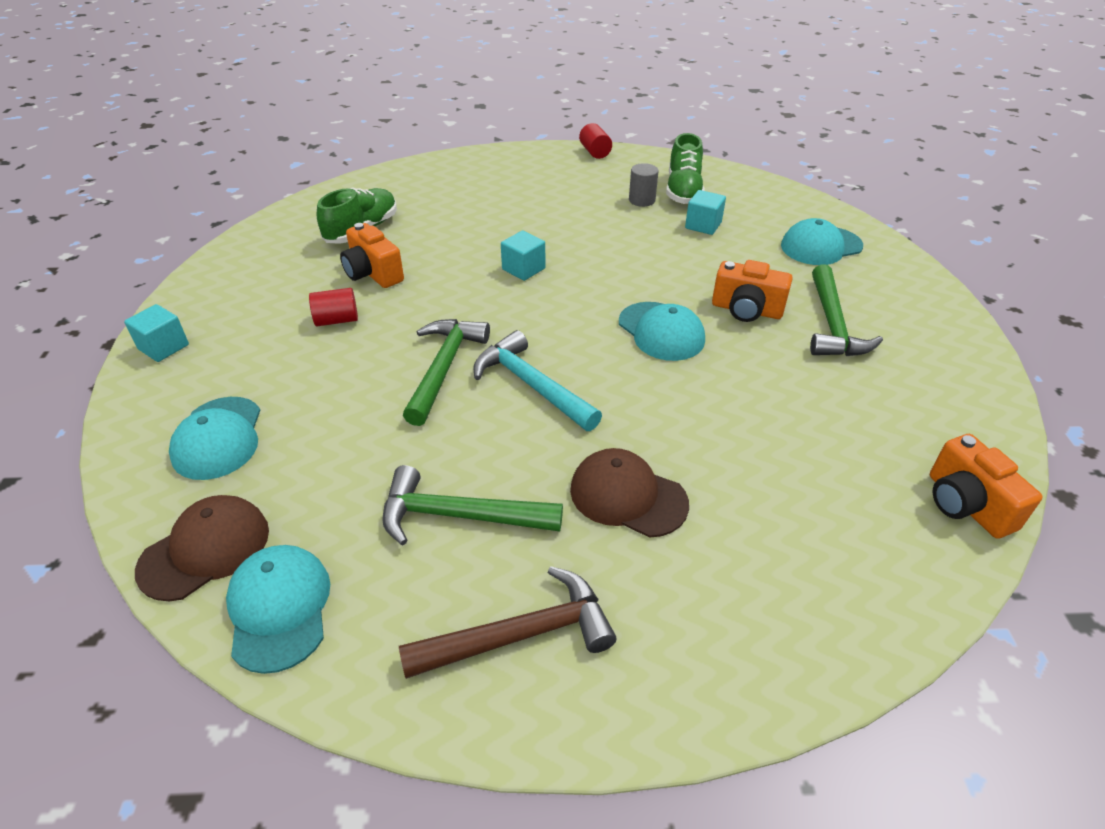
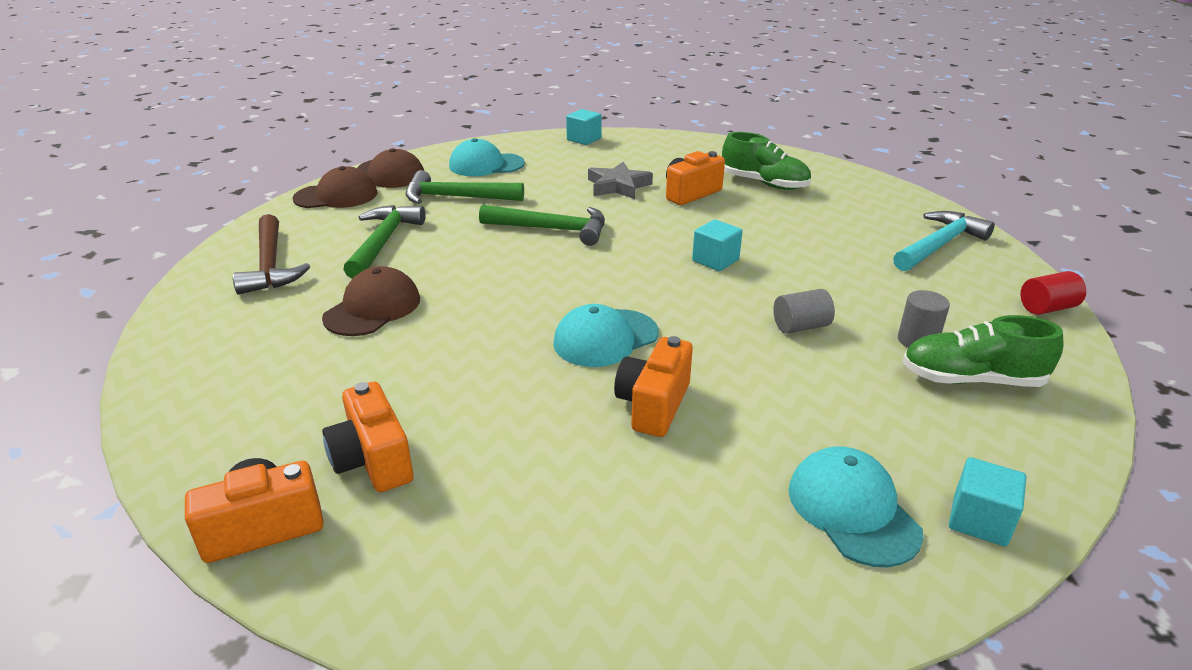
camera: 90 degrees right, 10 degrees down
turquoise cap [226,545,330,674] -> brown cap [292,166,378,208]
red cylinder [309,288,358,326] -> grey star [588,162,653,199]
turquoise hammer [474,330,602,431] -> turquoise hammer moved to [893,211,995,271]
turquoise cube [685,190,726,235] -> turquoise cube moved to [949,457,1026,547]
green hammer [810,264,883,356] -> green hammer moved to [406,170,524,204]
none -> orange camera [322,382,413,492]
none -> grey cylinder [773,289,835,334]

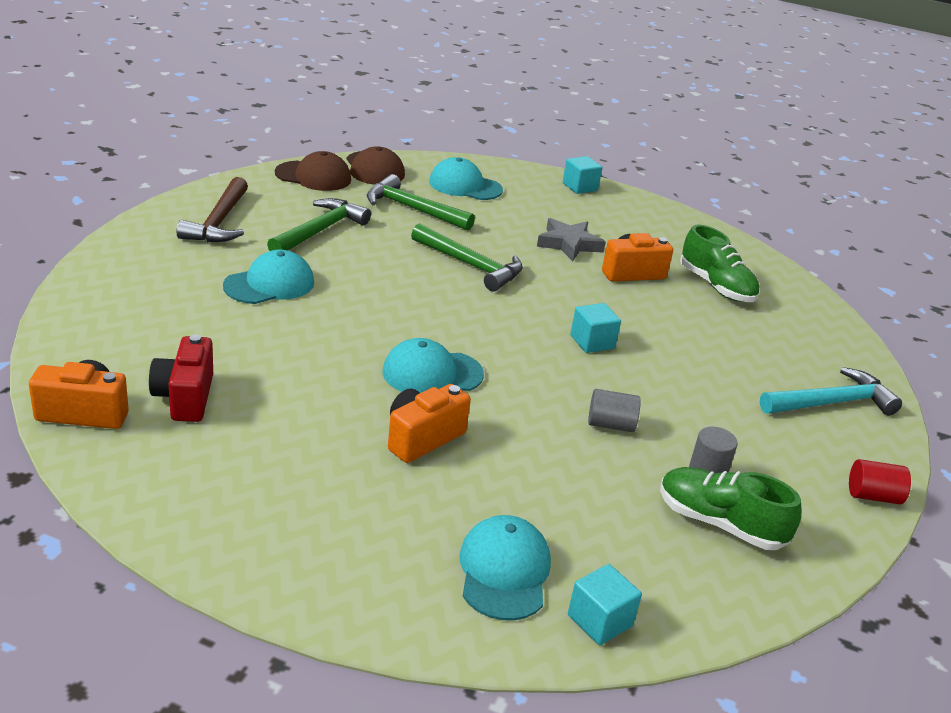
camera: 20 degrees right, 0 degrees up
brown cap [322,266,420,336] -> turquoise cap [223,250,314,304]
orange camera [322,382,413,492] -> red camera [149,334,213,422]

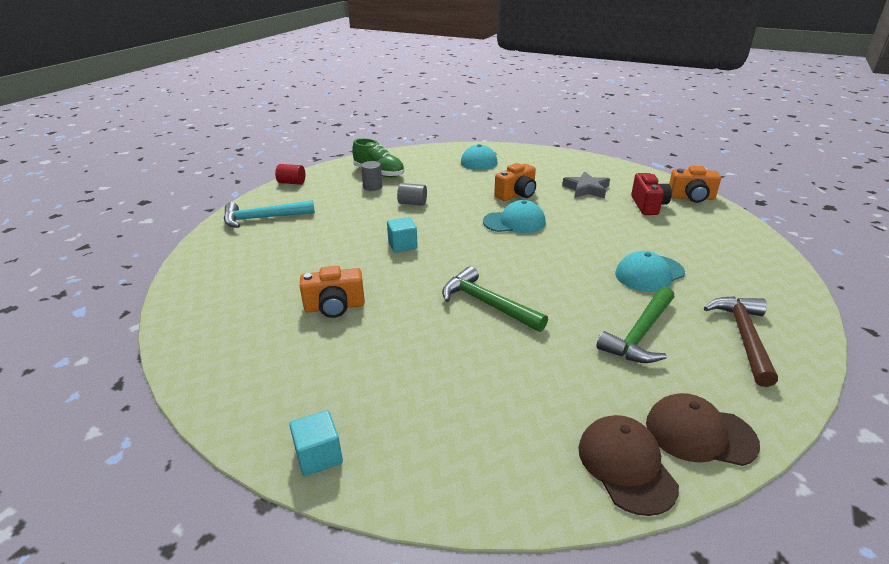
camera: 170 degrees left, 0 degrees up
green hammer [367,174,475,231] -> none
turquoise cap [429,157,503,200] -> none
grey star [537,218,606,261] -> grey star moved to [562,172,610,198]
turquoise cube [568,564,642,645] -> none
green shoe [680,225,760,302] -> none

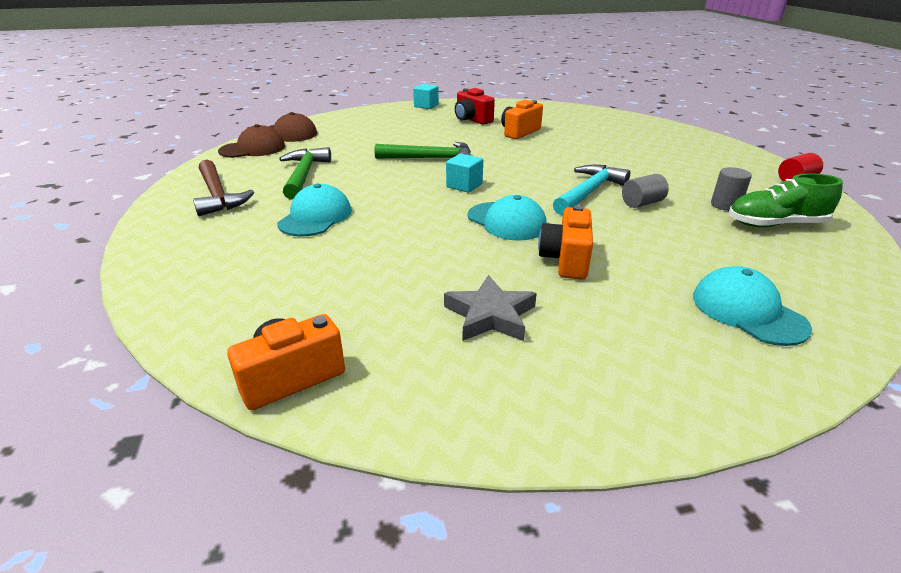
camera: 140 degrees right, 0 degrees up
turquoise hammer [224,200,315,228] -> turquoise hammer moved to [553,165,630,215]
turquoise cube [387,217,418,253] -> turquoise cube moved to [446,154,483,193]
turquoise cap [483,200,546,233] -> turquoise cap turned 90 degrees counterclockwise [468,195,547,241]
red camera [631,173,672,215] -> red camera moved to [455,88,495,125]

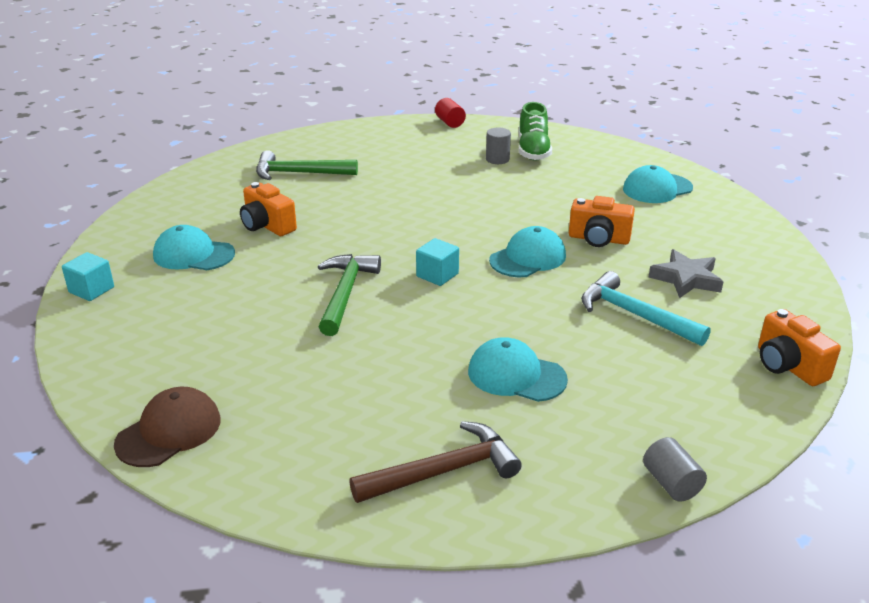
camera: 85 degrees left, 0 degrees up
brown cap [218,124,285,158] -> none
green hammer [279,147,331,200] -> green hammer moved to [256,150,358,180]
red camera [455,88,495,125] -> turquoise cap [153,225,235,270]
turquoise hammer [553,165,630,215] -> turquoise hammer moved to [581,271,711,346]
grey cylinder [622,174,669,208] -> grey cylinder moved to [643,437,707,502]

